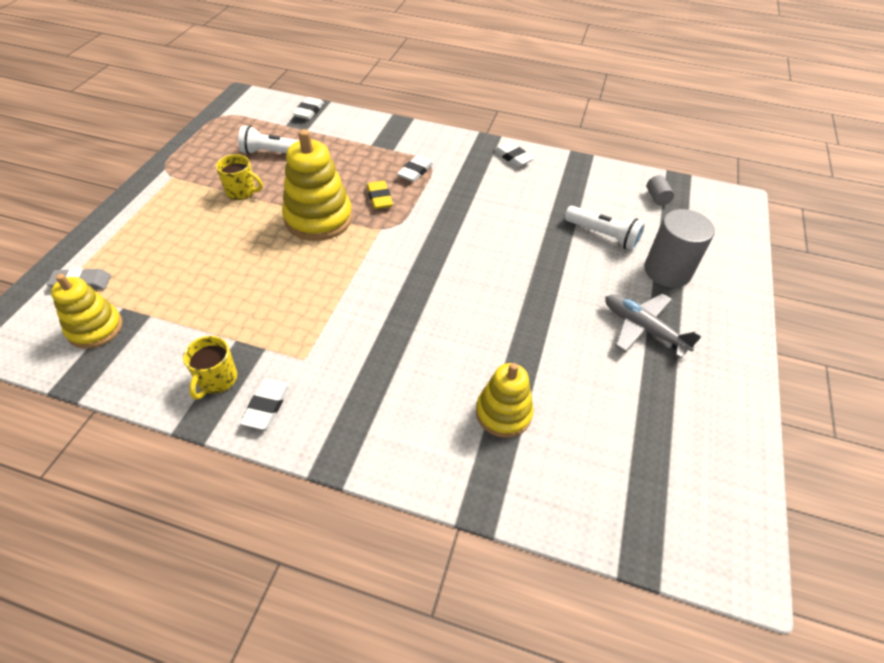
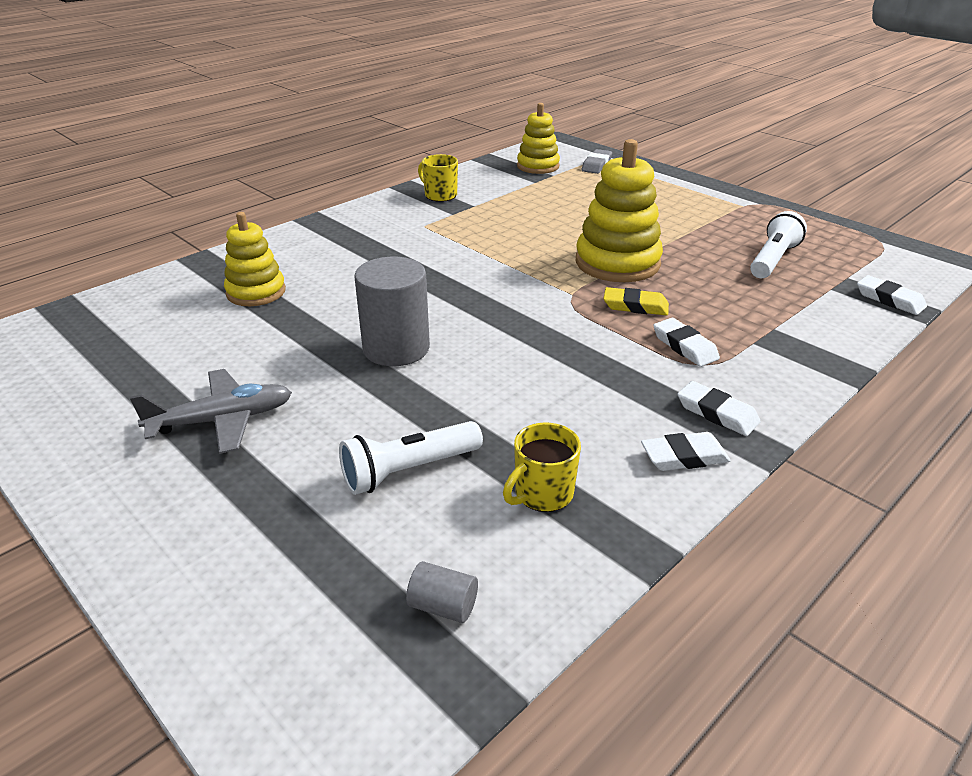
camera: 120 degrees right, 15 degrees down
yellow mug [216,154,263,200] -> yellow mug moved to [503,423,581,512]
white eraser [240,379,290,430] -> white eraser moved to [678,381,761,436]
grey cylinder [645,209,715,288] -> grey cylinder moved to [354,257,430,366]

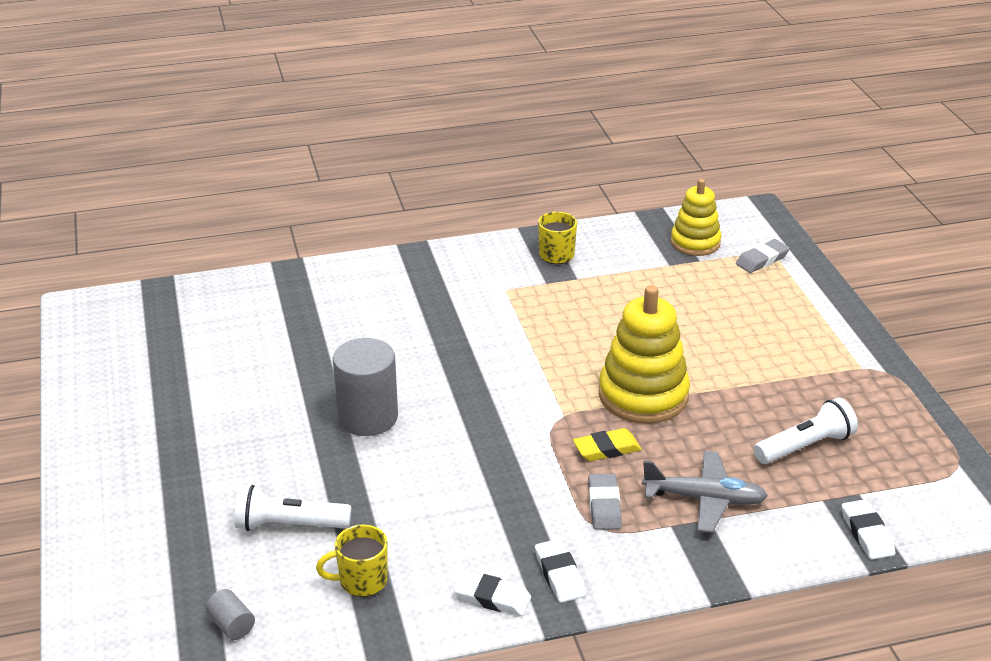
camera: 30 degrees right, 0 degrees up
grey plane [130,369,292,454] -> grey plane moved to [642,451,768,533]
yellow stacking toy [224,212,286,306] -> none
yellow eraser [603,287,669,315] -> yellow eraser turned 60 degrees counterclockwise [573,428,642,461]
white eraser [653,318,720,367] -> grey eraser [588,474,622,530]

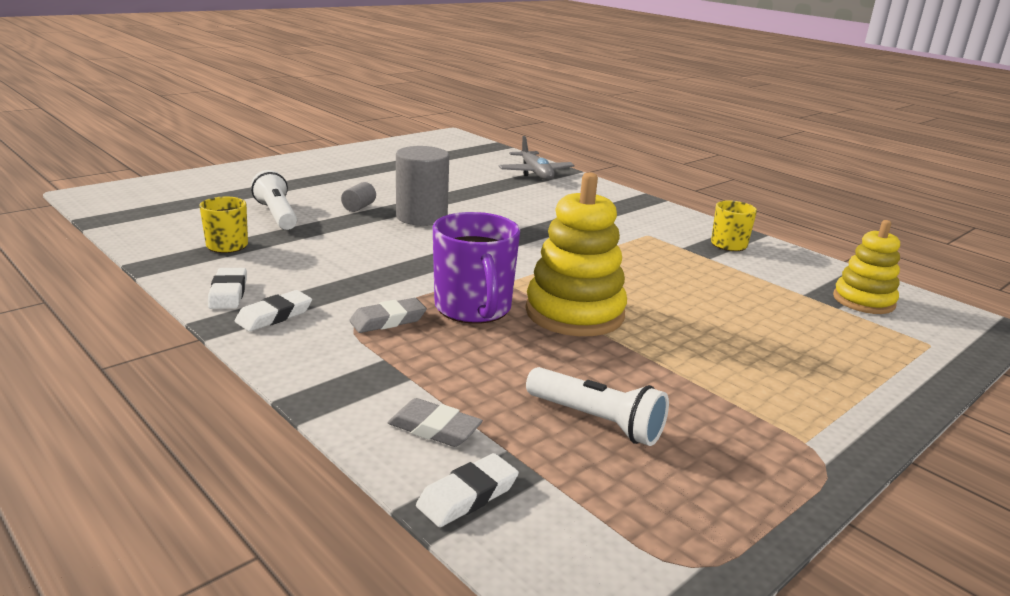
camera: 60 degrees right, 10 degrees down
grey cylinder [205,589,255,640] -> grey cylinder moved to [341,182,376,212]
yellow eraser [573,428,642,461] -> purple mug [433,212,520,324]
grey plane [642,451,768,533] -> grey plane moved to [499,136,575,180]
grey eraser [736,239,790,273] -> grey eraser moved to [388,398,483,447]

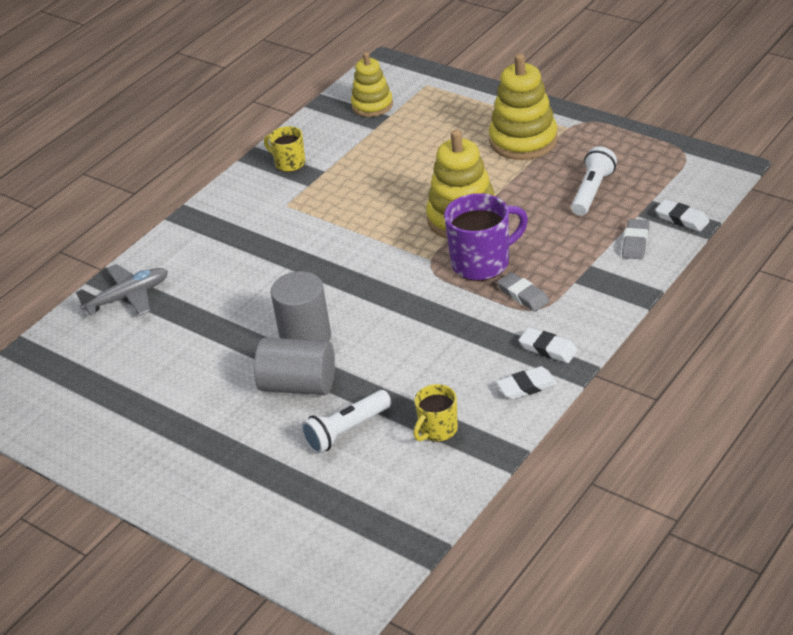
camera: 95 degrees left, 15 degrees up
grey cylinder [341,182,376,212] -> grey cylinder [254,337,335,395], size x2.19
none -> yellow stacking toy [489,54,558,160]

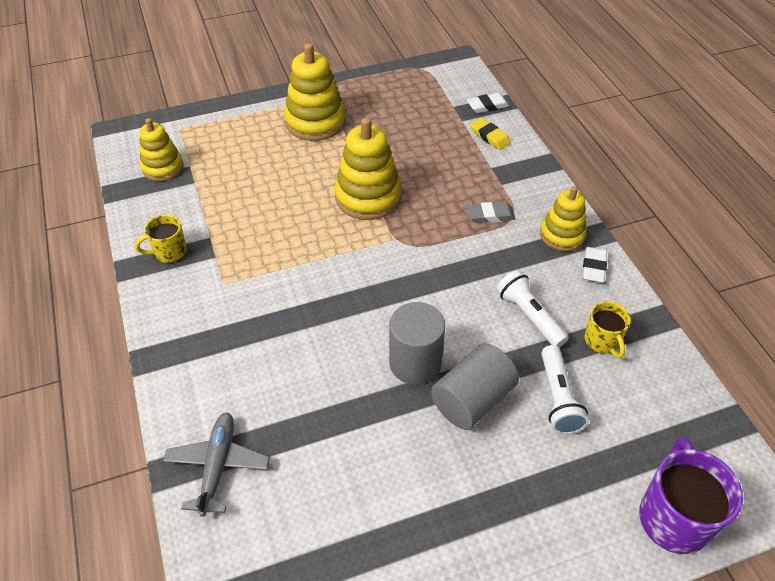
camera: 60 degrees left, 10 degrees up
purple mug [444,193,528,281] -> purple mug moved to [639,437,743,554]
white eraser [519,327,578,363] -> yellow stacking toy [540,186,587,251]
white flashlight [571,146,617,216] -> white flashlight moved to [496,270,569,347]
grey eraser [622,219,649,259] -> yellow eraser [470,118,511,150]

